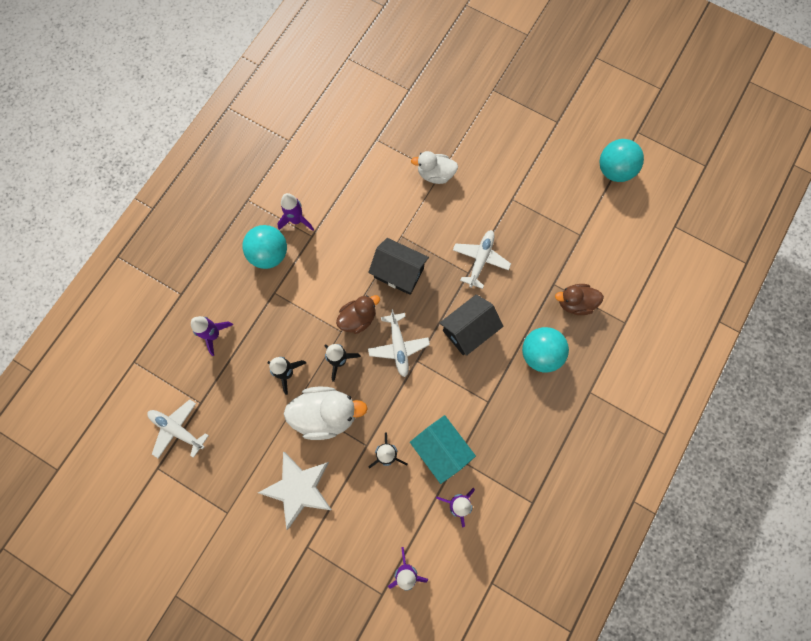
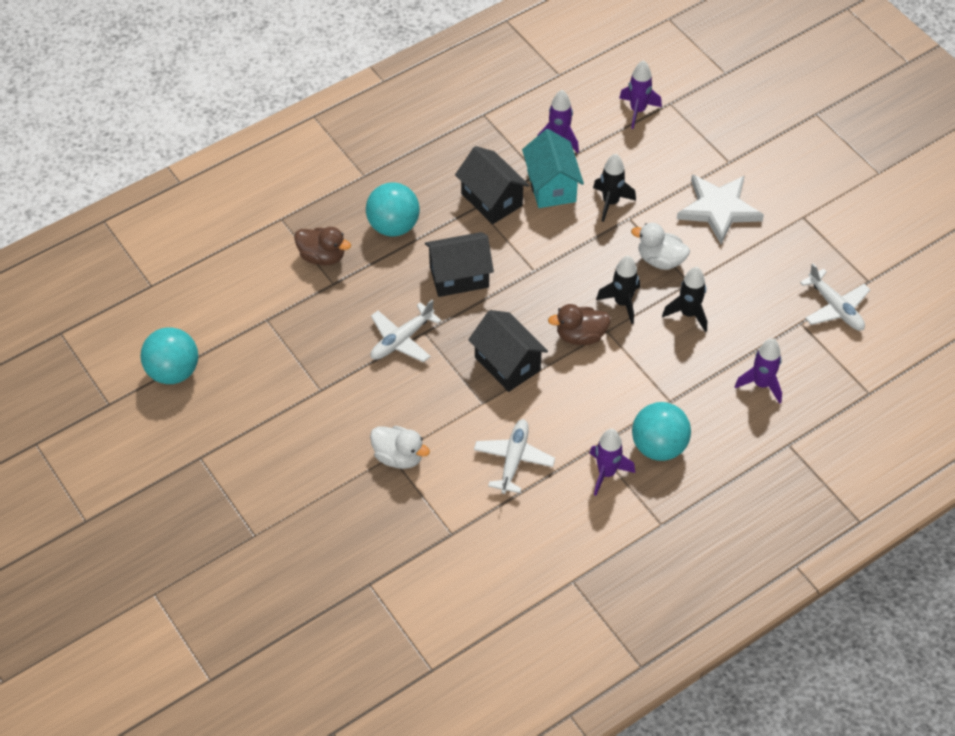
camera: 155 degrees left, 20 degrees down
white duck [284,387,368,440] -> white duck [631,223,690,270], size x0.64
white plane [368,309,430,377] -> white plane moved to [474,419,555,494]
none -> black house [455,146,530,224]

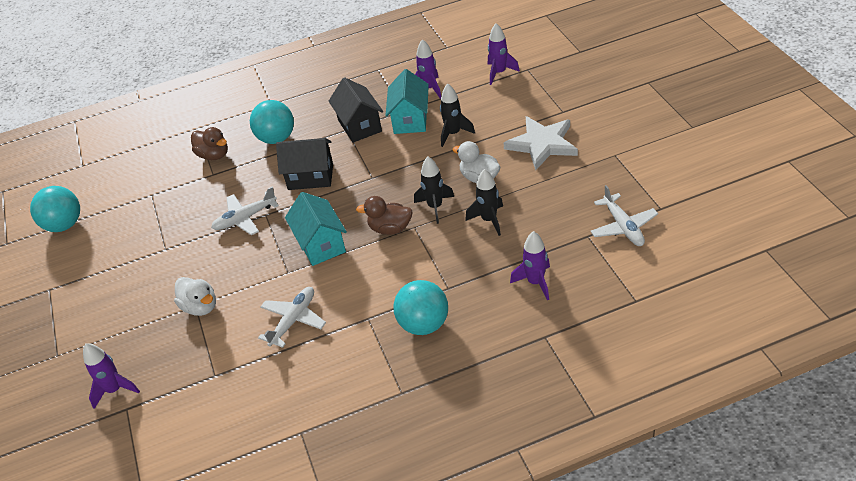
camera: 20 degrees right, 10 degrees down
black house [468,310,548,392] -> turquoise house [285,192,347,266]
purple rocket [589,429,635,496] -> purple rocket moved to [83,343,140,409]

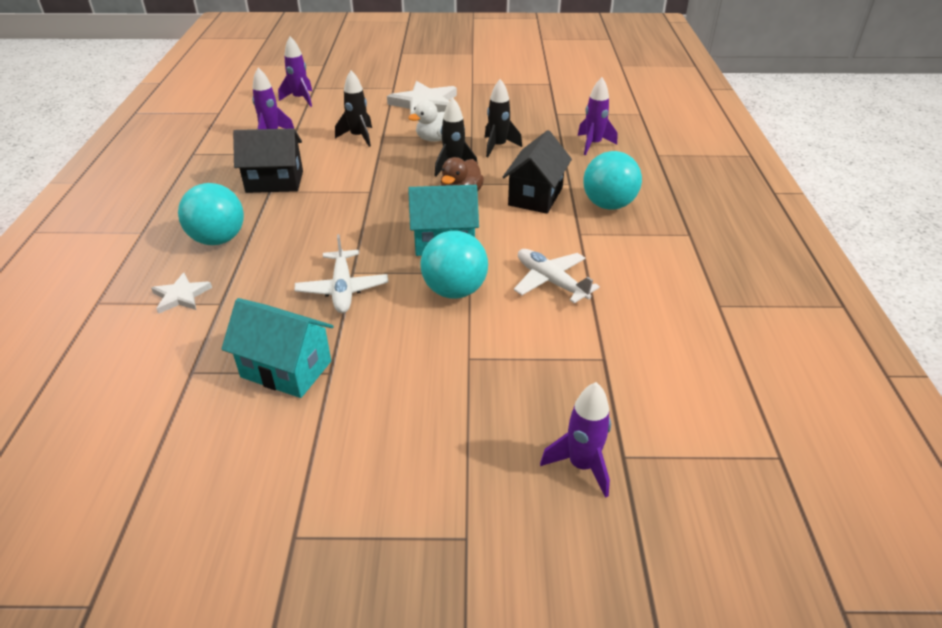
camera: 75 degrees left, 5 degrees down
turquoise ball [30,186,80,232] -> turquoise ball moved to [420,231,488,299]
white duck [174,277,216,316] -> none
brown duck [191,127,228,160] -> white star [151,273,212,314]
black house [276,138,333,190] -> black house moved to [503,130,572,214]
turquoise house [385,69,429,134] -> turquoise house moved to [221,298,334,398]
white plane [590,185,658,246] -> none

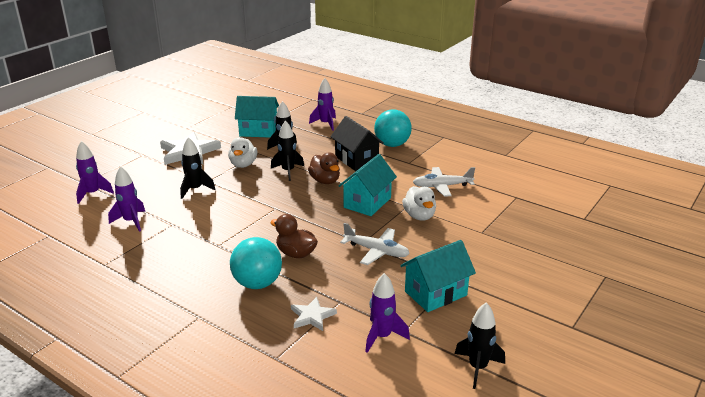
camera: 55 degrees left, 10 degrees down
black house [233,128,303,193] -> none
turquoise ball [420,231,488,299] -> white duck [402,186,436,221]
purple rocket [540,382,611,498] -> purple rocket moved to [365,273,410,353]
none -> turquoise house [235,96,279,138]
none -> brown duck [270,214,318,258]
none -> black rocket [455,303,505,389]

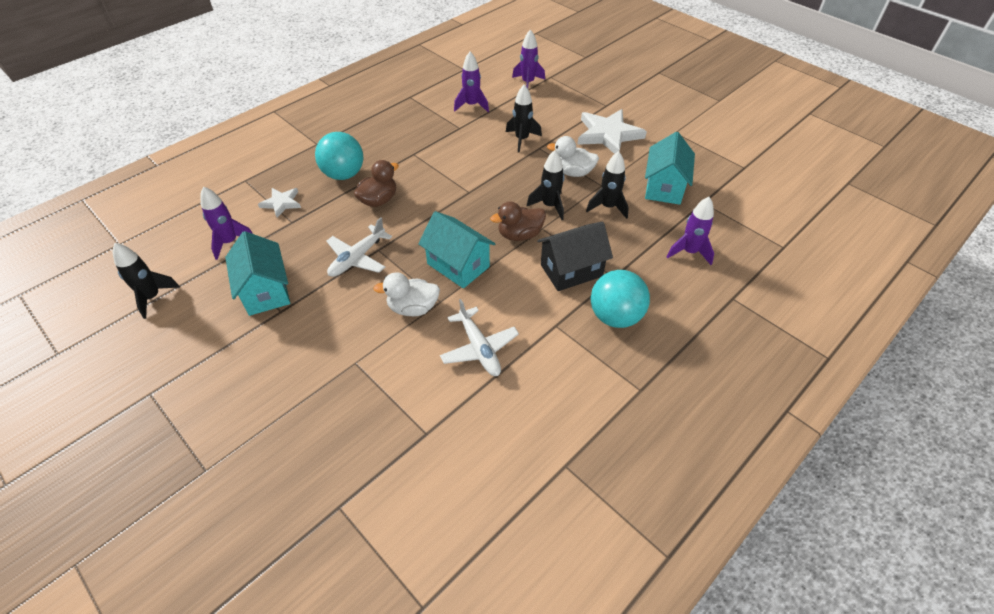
camera: 100 degrees right, 20 degrees up
white plane [413,167,475,197] -> white plane turned 150 degrees clockwise [440,299,519,376]

